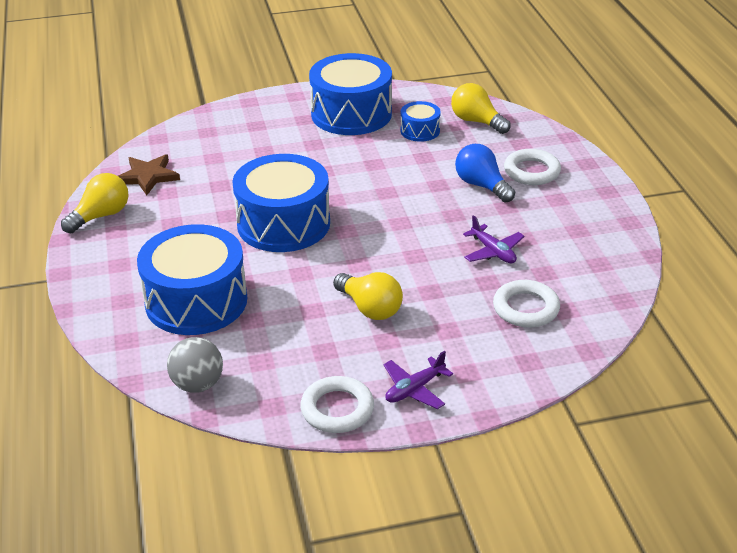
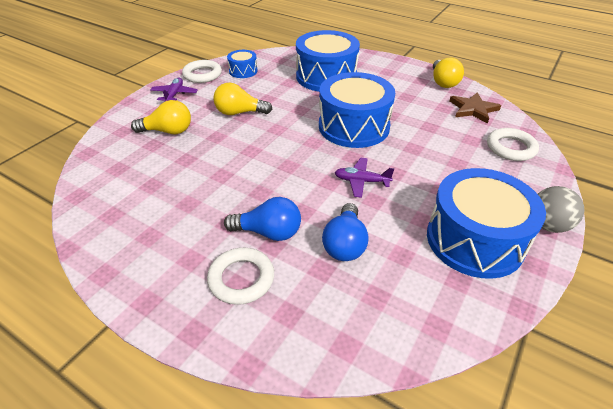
camera: 135 degrees right, 5 degrees up
grey ball [167,337,223,393] -> grey ball moved to [538,186,585,233]
blue drum [400,101,441,142] -> blue drum moved to [227,50,258,78]
yellow light bulb [451,83,511,134] -> yellow light bulb moved to [131,100,191,134]
purple plane [463,215,525,263] -> purple plane moved to [335,158,394,198]
white ring [493,280,560,327] -> white ring moved to [487,128,539,161]
none -> blue light bulb [322,203,368,261]

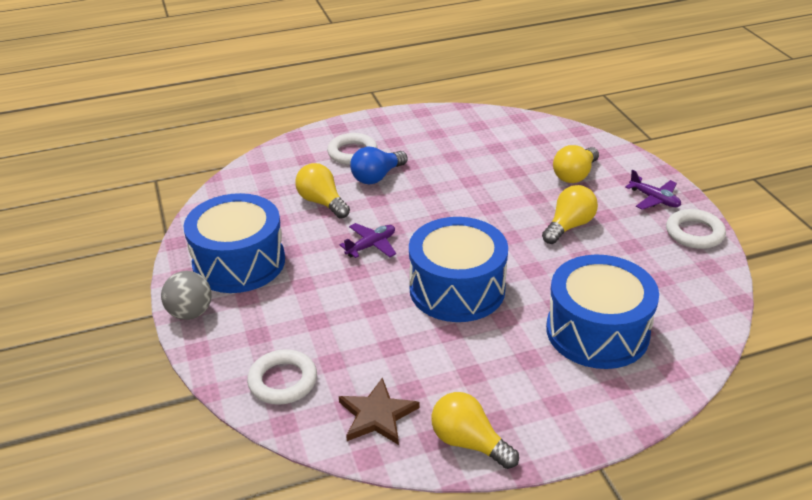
camera: 130 degrees right, 5 degrees down
blue drum [227,50,258,78] -> none
blue light bulb [322,203,368,261] -> yellow light bulb [295,163,350,218]

